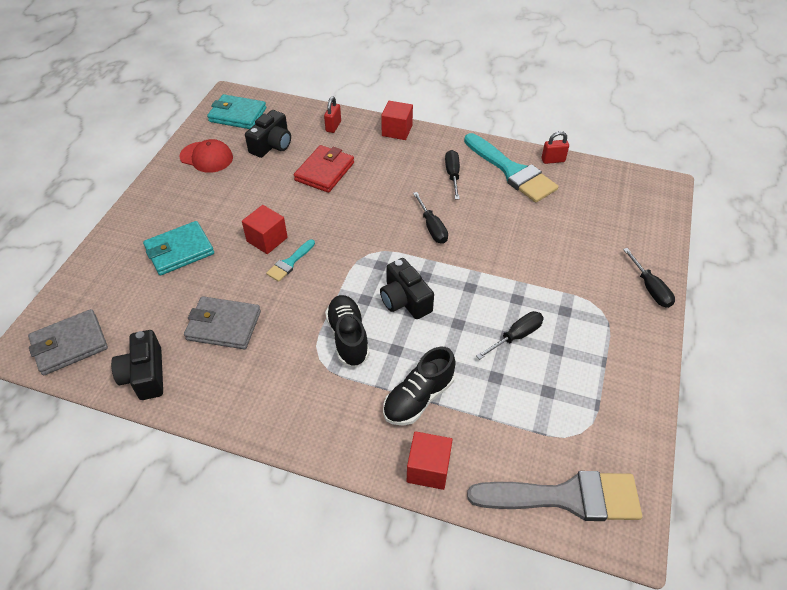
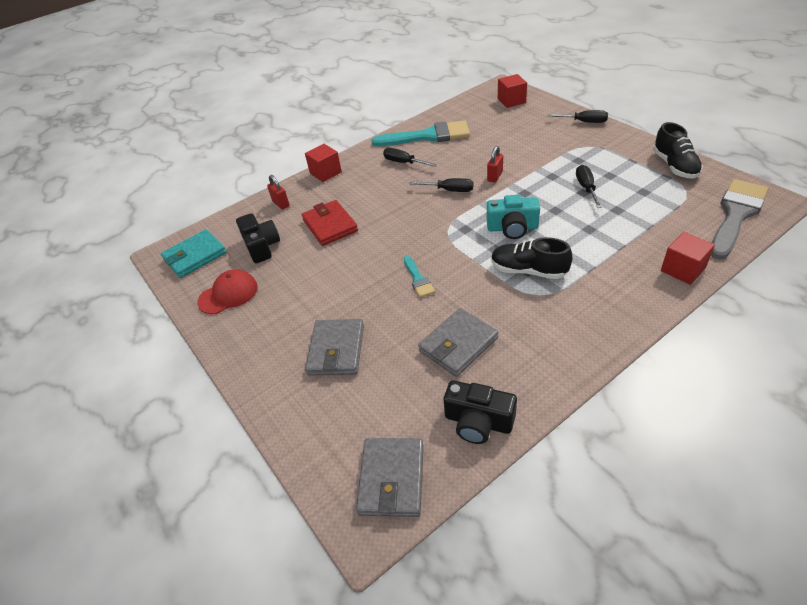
camera: 50 degrees left, 5 degrees down
turquoise wallet [143,221,214,276] -> grey wallet [305,319,364,376]
red cube [242,205,288,254] -> red cube moved to [498,74,527,108]
black camera [380,258,434,319] -> turquoise camera [487,195,540,239]
black shoe [383,347,456,426] -> black shoe moved to [653,122,703,178]
red padlock [542,131,569,164] -> red padlock moved to [487,146,503,183]

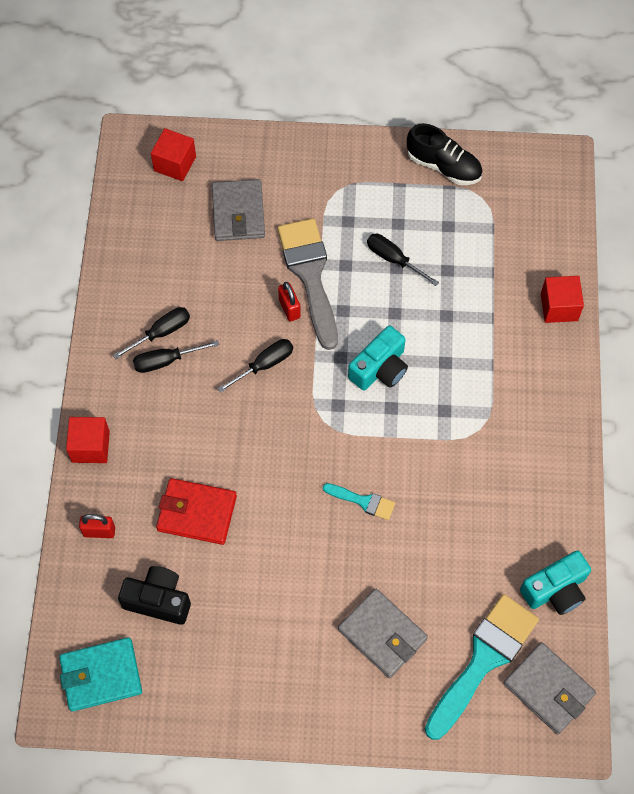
camera: 55 degrees left, 20 degrees up
turquoise wallet [161,229,227,278] -> turquoise wallet turned 75 degrees clockwise [59,637,142,711]
red cap [197,269,258,314] -> none
turquoise brush [371,120,470,146] -> turquoise brush moved to [425,594,539,740]
grey wallet [418,308,498,377] -> grey wallet moved to [212,179,265,241]
black camera [444,380,517,444] -> turquoise camera [520,550,591,615]
black shoe [491,237,572,279] -> none
black screwdriver [547,110,608,123] -> black screwdriver moved to [113,307,190,359]
grey brush [711,179,768,260] -> grey brush moved to [278,218,338,350]

